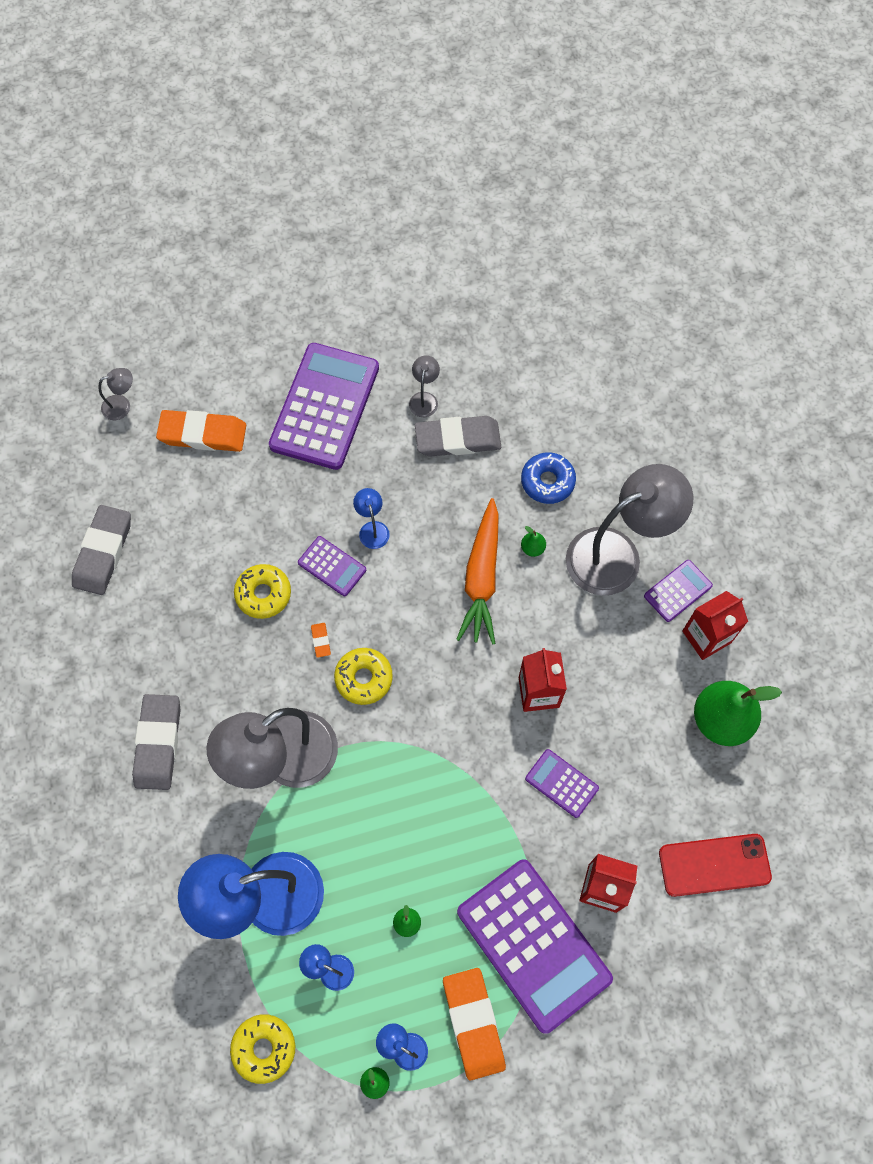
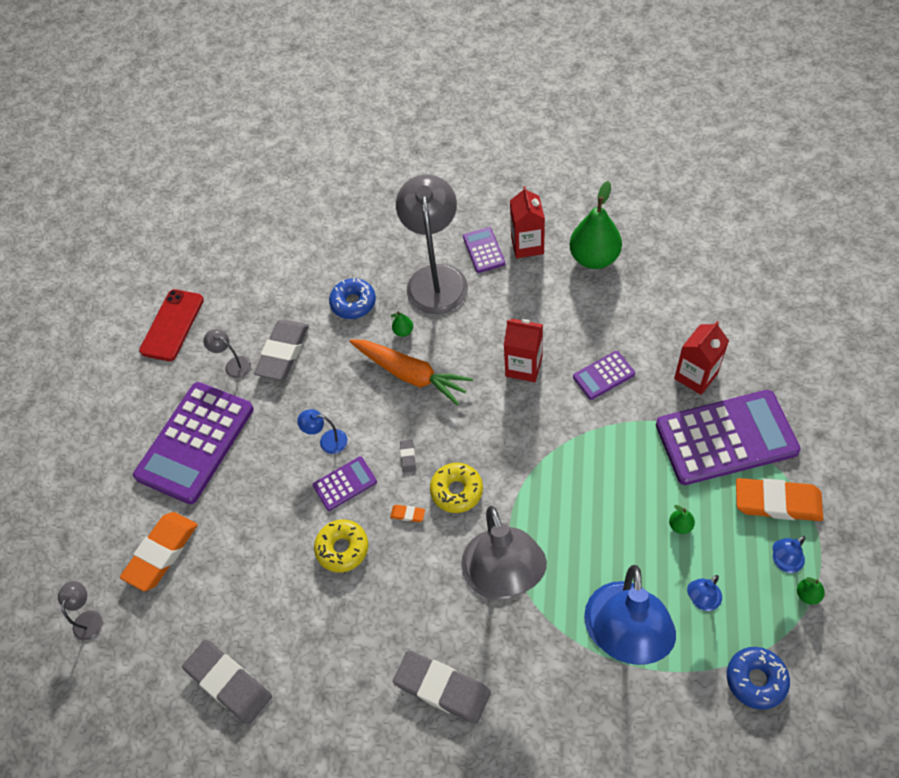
camera: 60 degrees left, 10 degrees down
yellow donut [230,1014,295,1084] -> blue donut [727,647,790,710]
purple calculator [269,343,379,470] -> purple calculator turned 105 degrees counterclockwise [133,382,254,504]
red phone [659,834,772,897] -> red phone moved to [139,289,204,361]
none -> grey eraser [400,439,416,473]

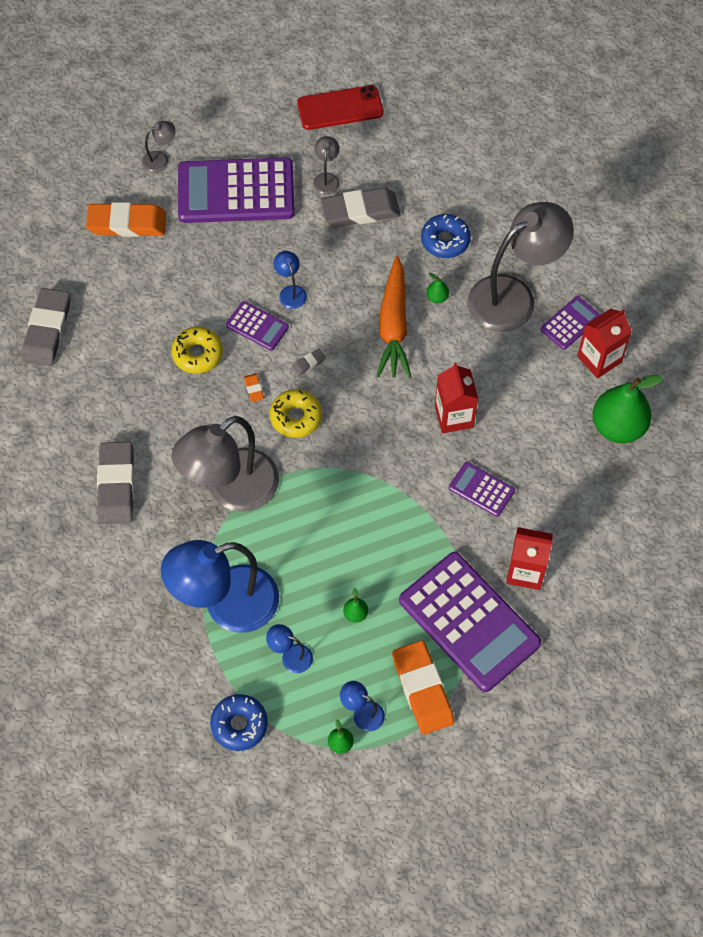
camera: 55 degrees right, 5 degrees up
grey lamp [58,581,103,641] -> grey lamp moved to [142,121,176,172]

